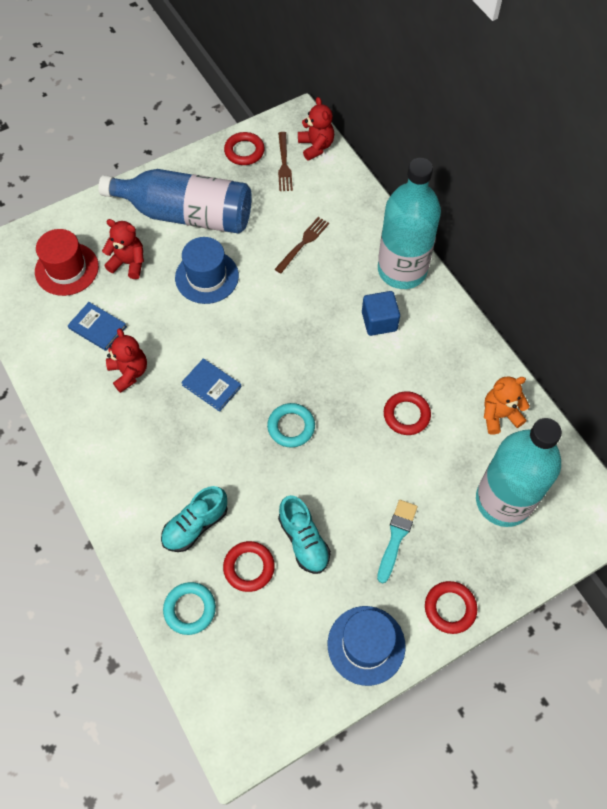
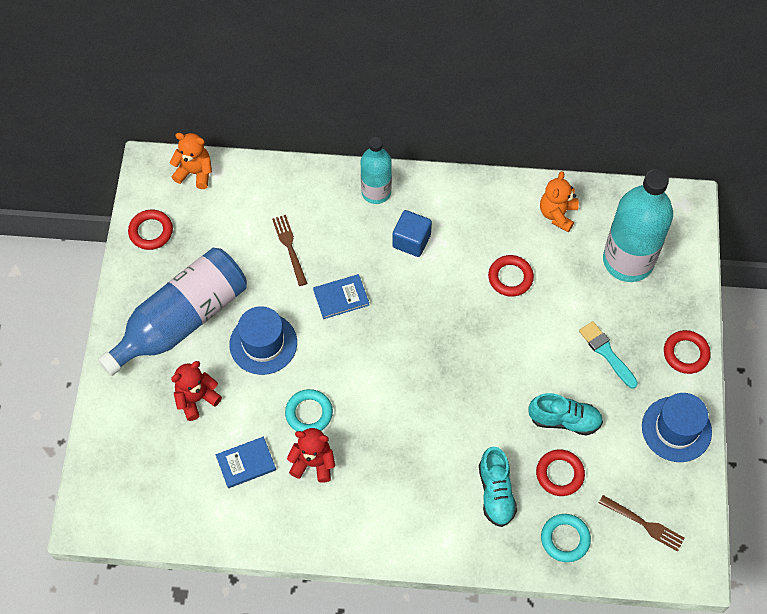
camera: 55 degrees left, 0 degrees up
red hat [35,229,99,296] -> none
blue book [181,358,241,412] -> blue book moved to [313,274,369,319]
turquoise ring [267,403,315,447] -> turquoise ring moved to [285,389,333,432]
brown fork [278,132,293,191] -> brown fork moved to [599,495,685,552]
red teddy bear [298,97,334,161] -> orange teddy bear [169,133,212,189]
turquoise bottle [378,158,441,289] -> turquoise bottle [361,137,392,204], size x0.59

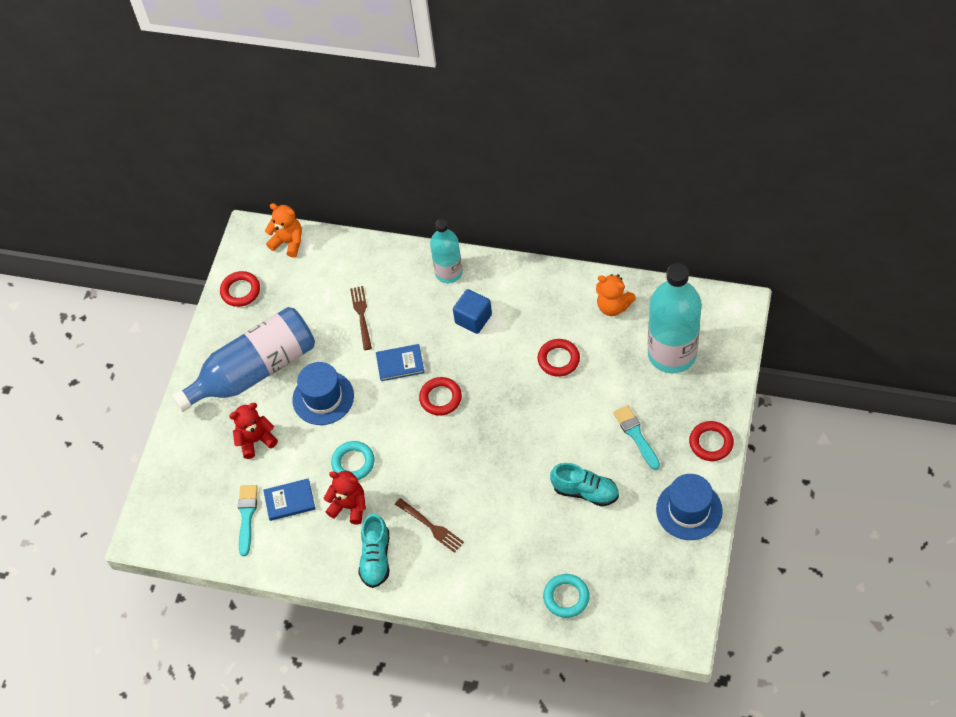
camera: 15 degrees right, 5 degrees down
turquoise shoe [479,447,517,527] -> turquoise shoe moved to [358,514,390,588]
red ring [536,449,585,496] -> red ring moved to [419,377,462,416]
orange teddy bear [540,171,579,232] -> orange teddy bear turned 90 degrees counterclockwise [596,274,636,316]
brown fork [599,495,685,552] -> brown fork moved to [395,498,464,553]
none -> turquoise brush [238,485,258,556]

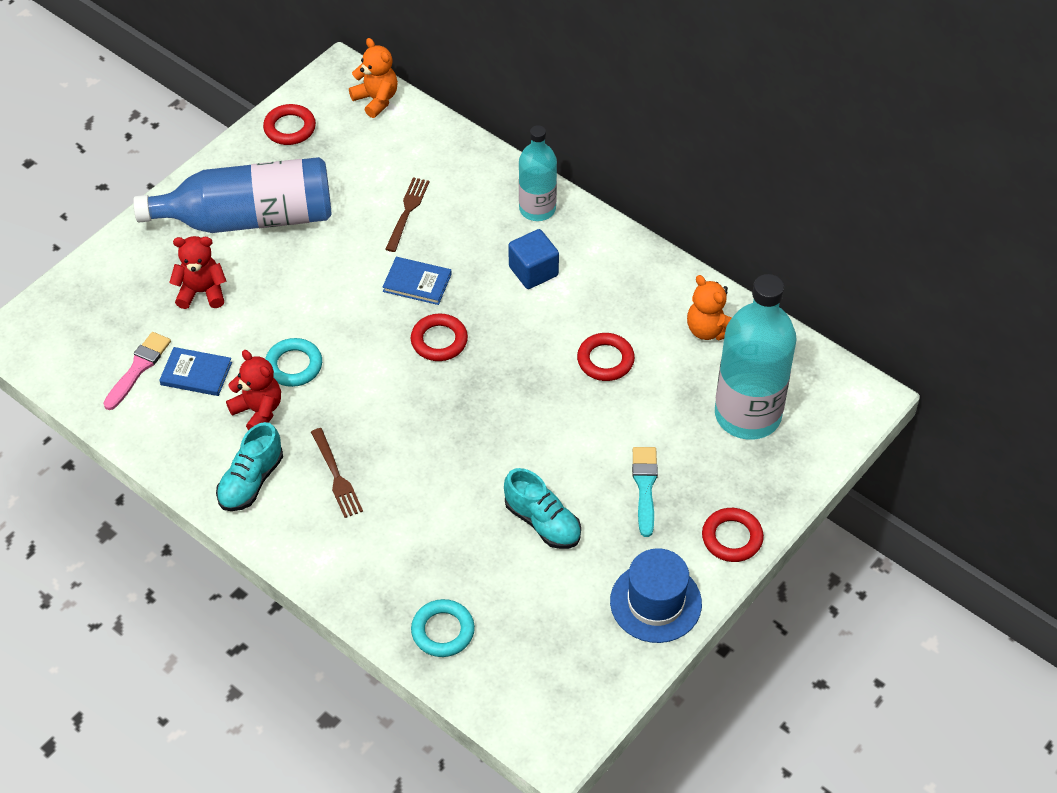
camera: 20 degrees right, 5 degrees down
turquoise brush [238,485,258,556] -> pink brush [103,332,171,410]
blue hat [292,362,354,425] -> none

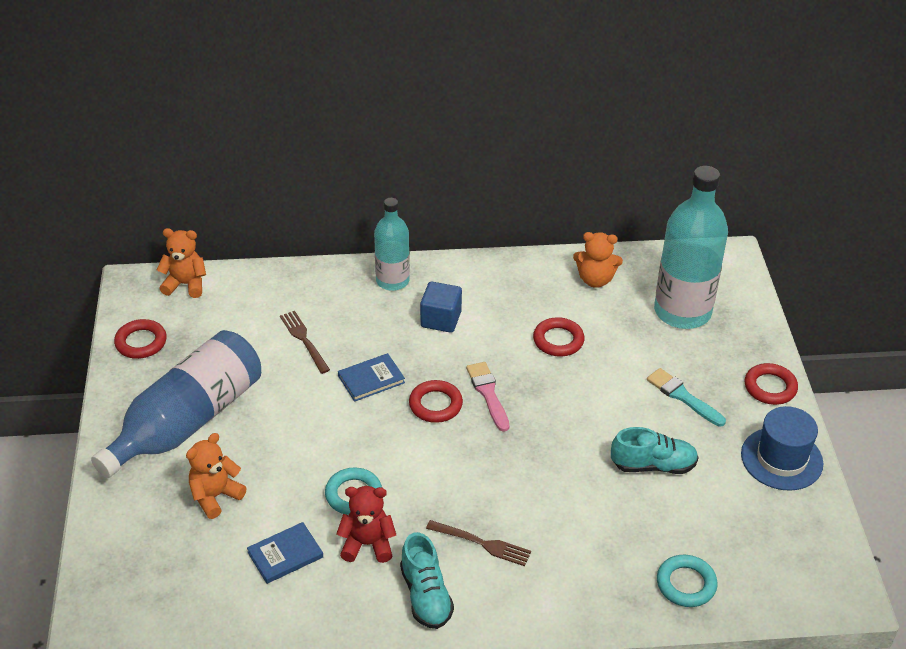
camera: 45 degrees left, 10 degrees down
pink brush [103,332,171,410] -> pink brush moved to [466,362,509,432]
red teddy bear [169,236,226,309] -> orange teddy bear [186,433,247,519]

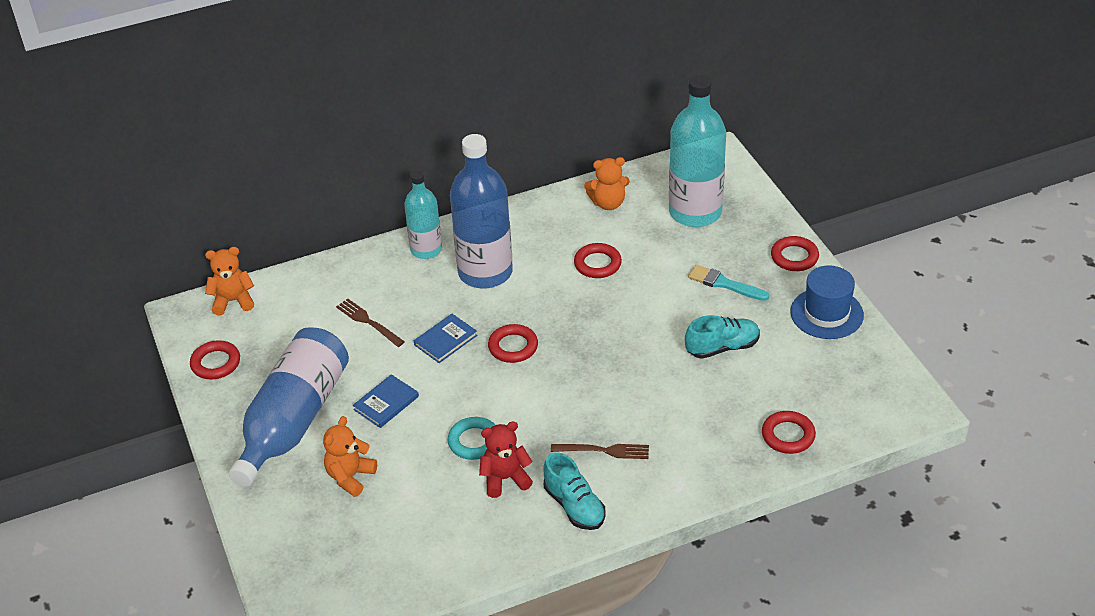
camera: 15 degrees left, 0 degrees up
blue book [247,522,323,584] -> blue book moved to [353,374,419,428]
blue cube [420,282,462,333] -> blue bottle [450,134,513,289]
pink brush [466,362,509,432] -> none
turquoise ring [657,555,718,607] -> red ring [762,411,816,454]

